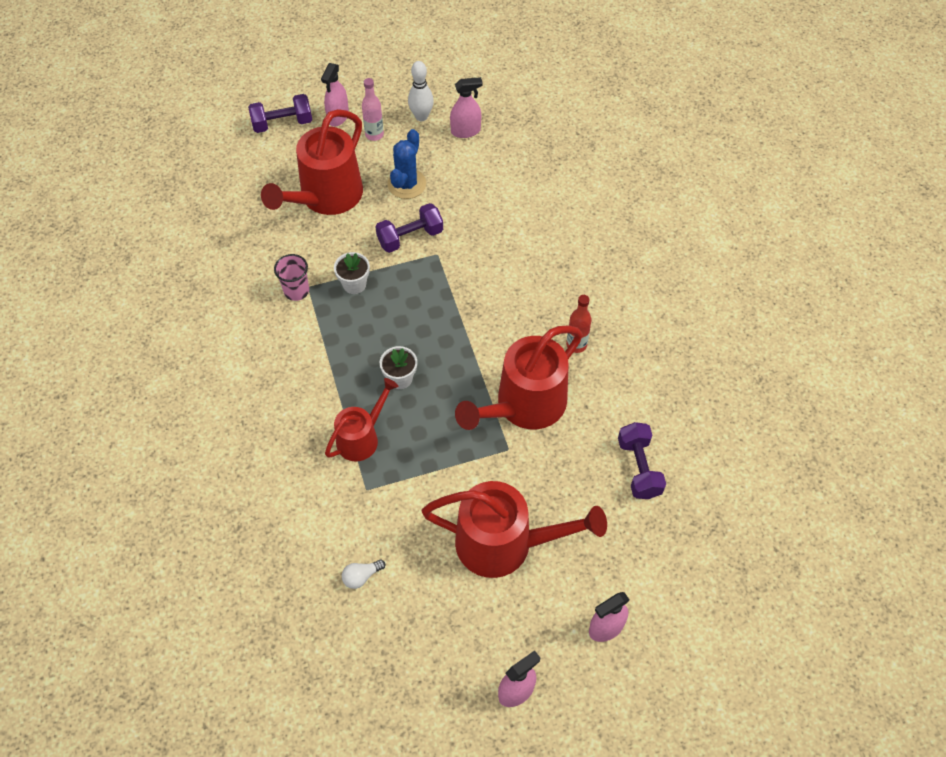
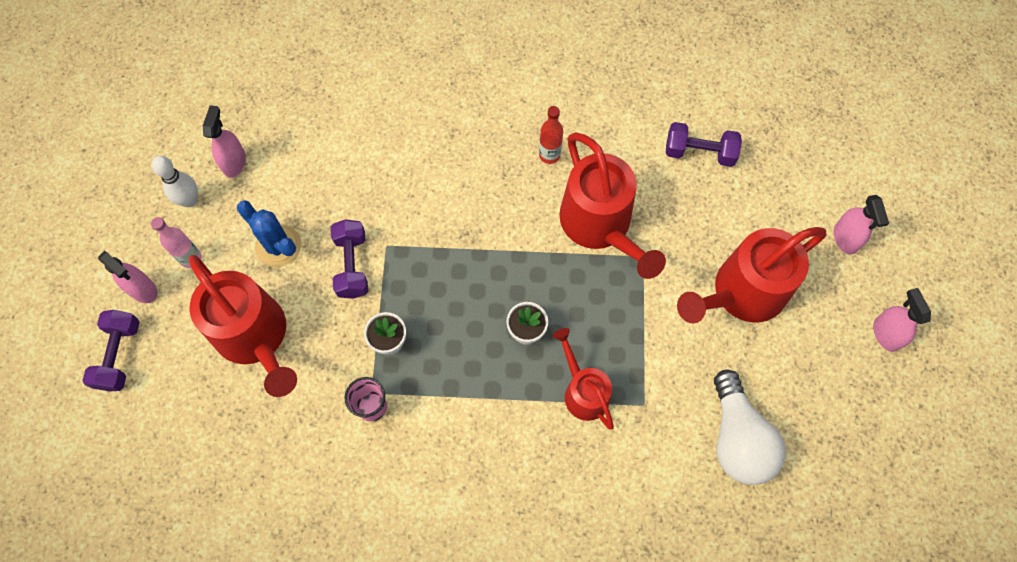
camera: 70 degrees left, 10 degrees up
white light bulb [342,560,385,589] -> white light bulb [714,369,786,485], size x2.47
red watering can [421,481,607,578] -> red watering can turned 150 degrees counterclockwise [677,227,826,323]

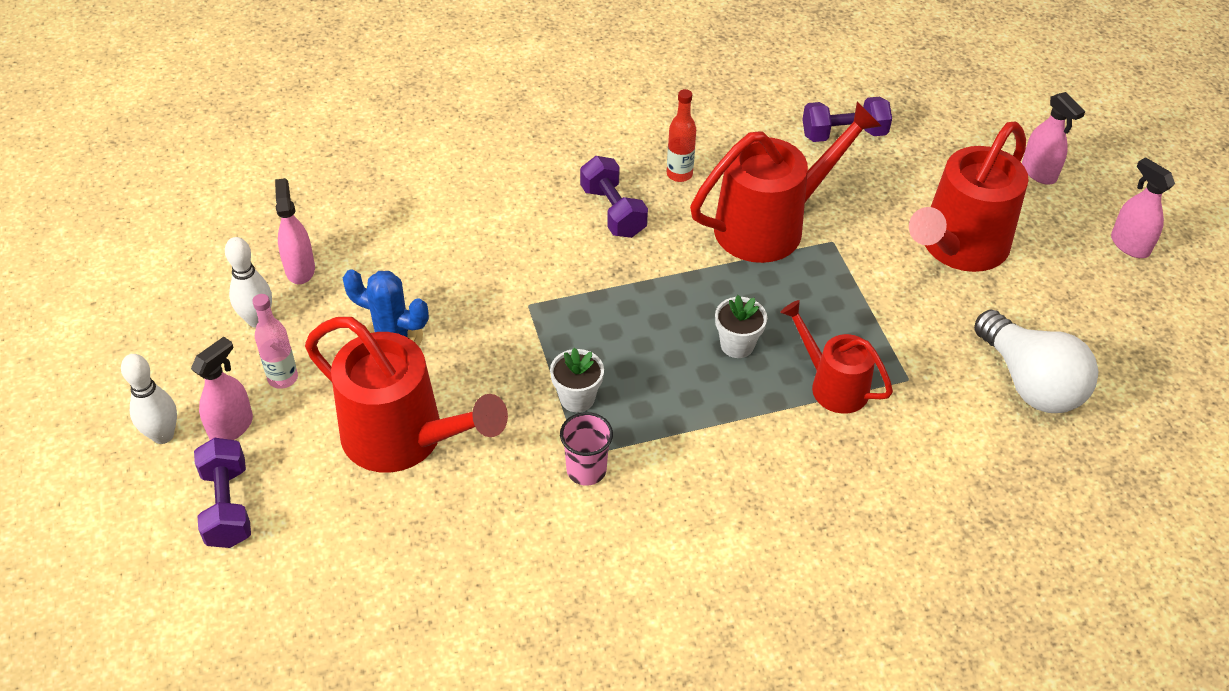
camera: 20 degrees left, 20 degrees down
pink spray bottle [98,251,158,303] -> pink spray bottle turned 75 degrees counterclockwise [191,337,253,440]
purple dumbbell [330,219,368,299] -> purple dumbbell moved to [580,156,648,238]
red watering can [559,132,666,279] -> red watering can turned 75 degrees counterclockwise [690,102,881,263]
none -> white bowling pin [121,354,177,444]

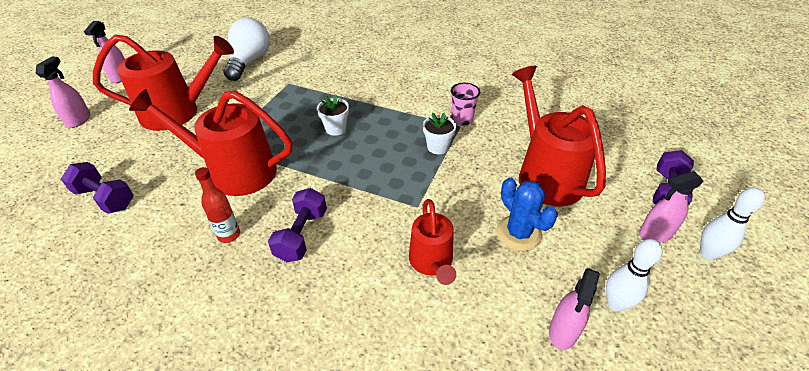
camera: 140 degrees left, 5 degrees down
pink bottle [252,294,298,389] -> none
red watering can [780,300,893,414] -> red watering can moved to [409,199,456,285]

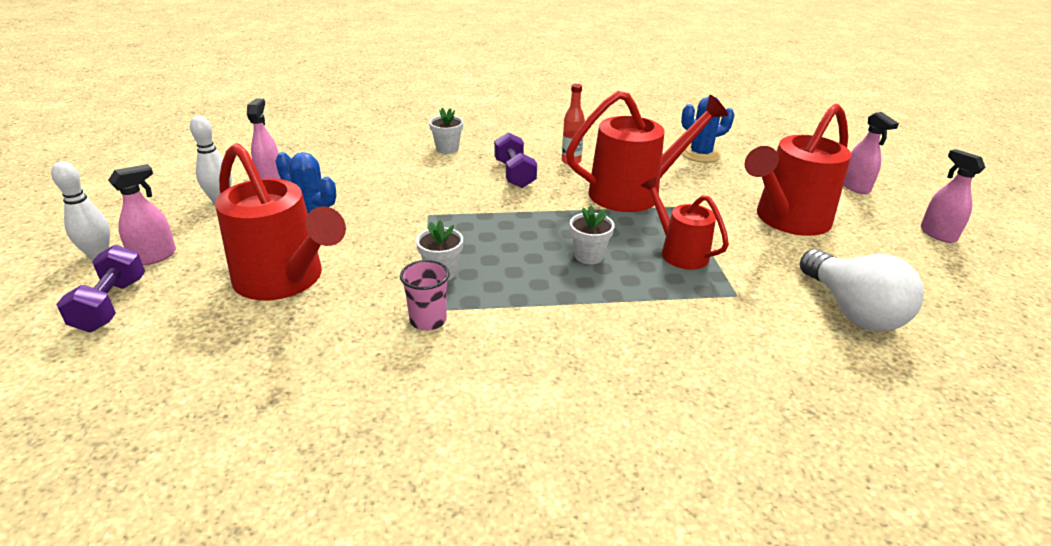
camera: 150 degrees right, 10 degrees down
purple dumbbell [61,162,134,214] -> blue cactus [681,96,735,163]
red watering can [409,199,456,285] -> red watering can moved to [641,177,729,270]
none -> white flower pot [429,108,463,154]

